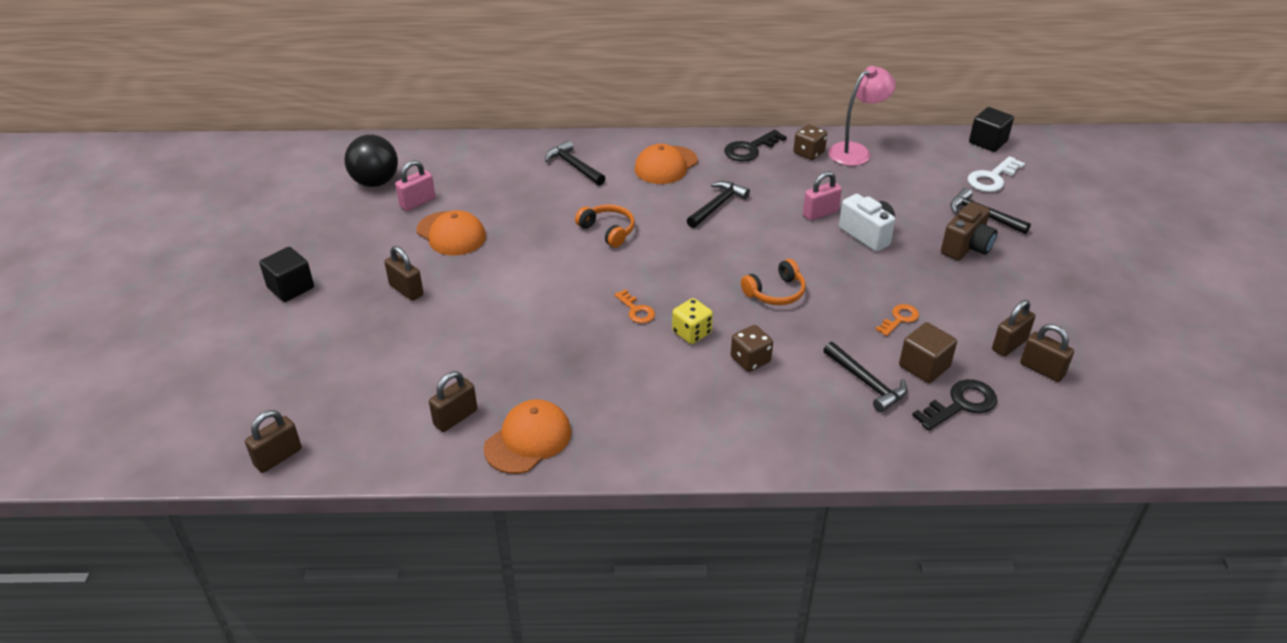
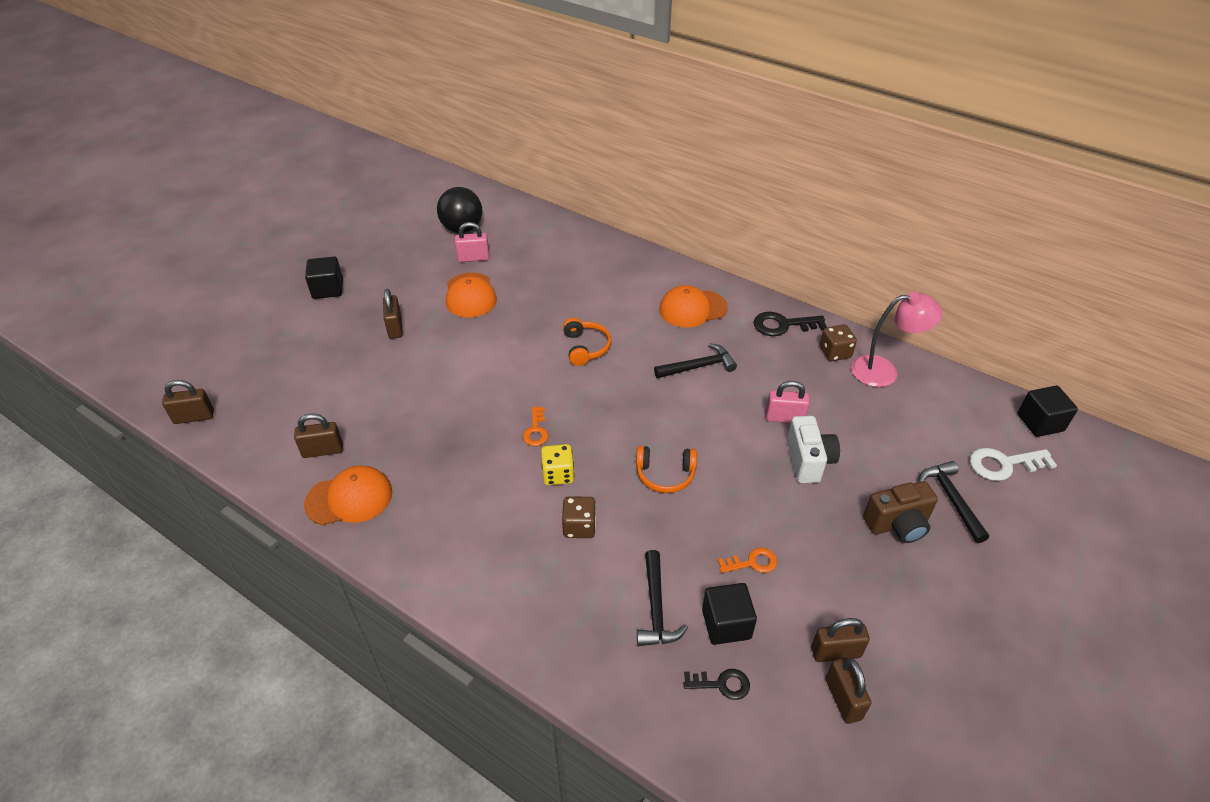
camera: 35 degrees right, 5 degrees up
black hammer [545,140,605,185] -> none
brown cube [899,322,957,383] -> black cube [702,583,757,645]
black key [912,379,997,431] -> black key [683,669,750,700], size x0.64

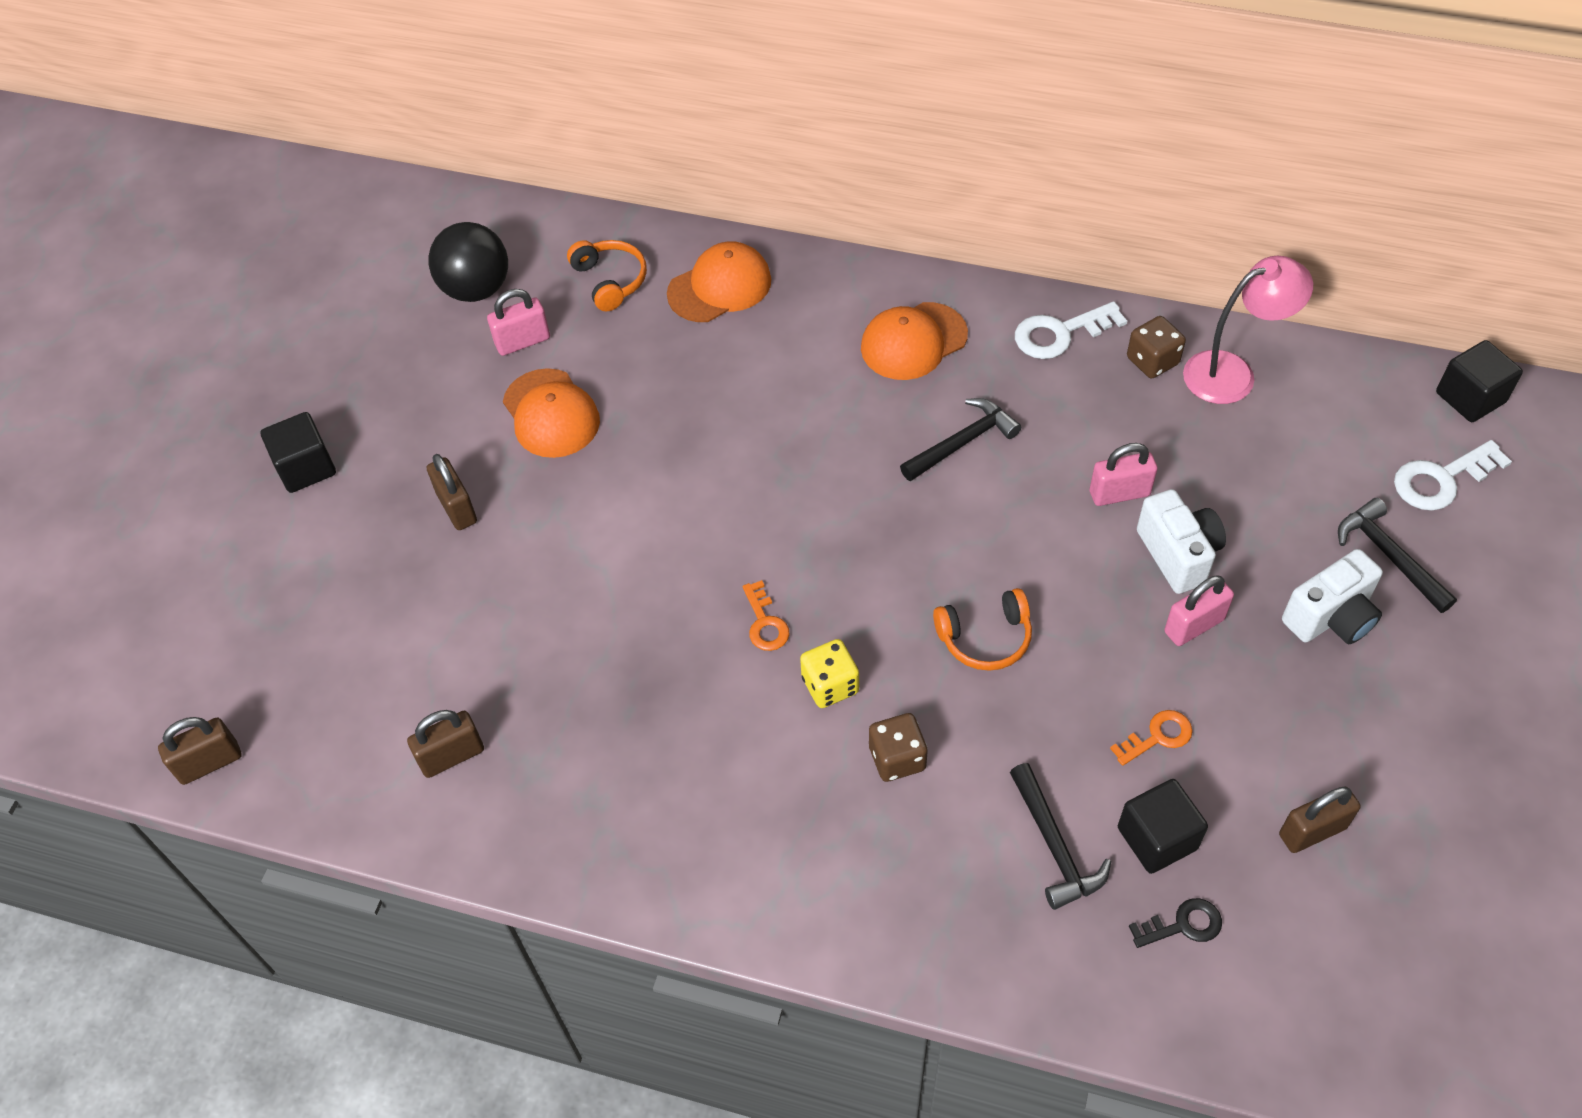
camera: 15 degrees left, 10 degrees up
orange cap [304,465,392,525] -> orange cap moved to [667,241,771,322]
orange headphones [563,318,611,366] -> orange headphones moved to [567,240,647,311]
black key [754,312,827,336] -> white key [1015,301,1127,359]
brown padlock [826,657,871,724] -> none
brown camera [863,481,938,543] -> white camera [1282,549,1383,644]
none -> pink padlock [1164,575,1234,646]

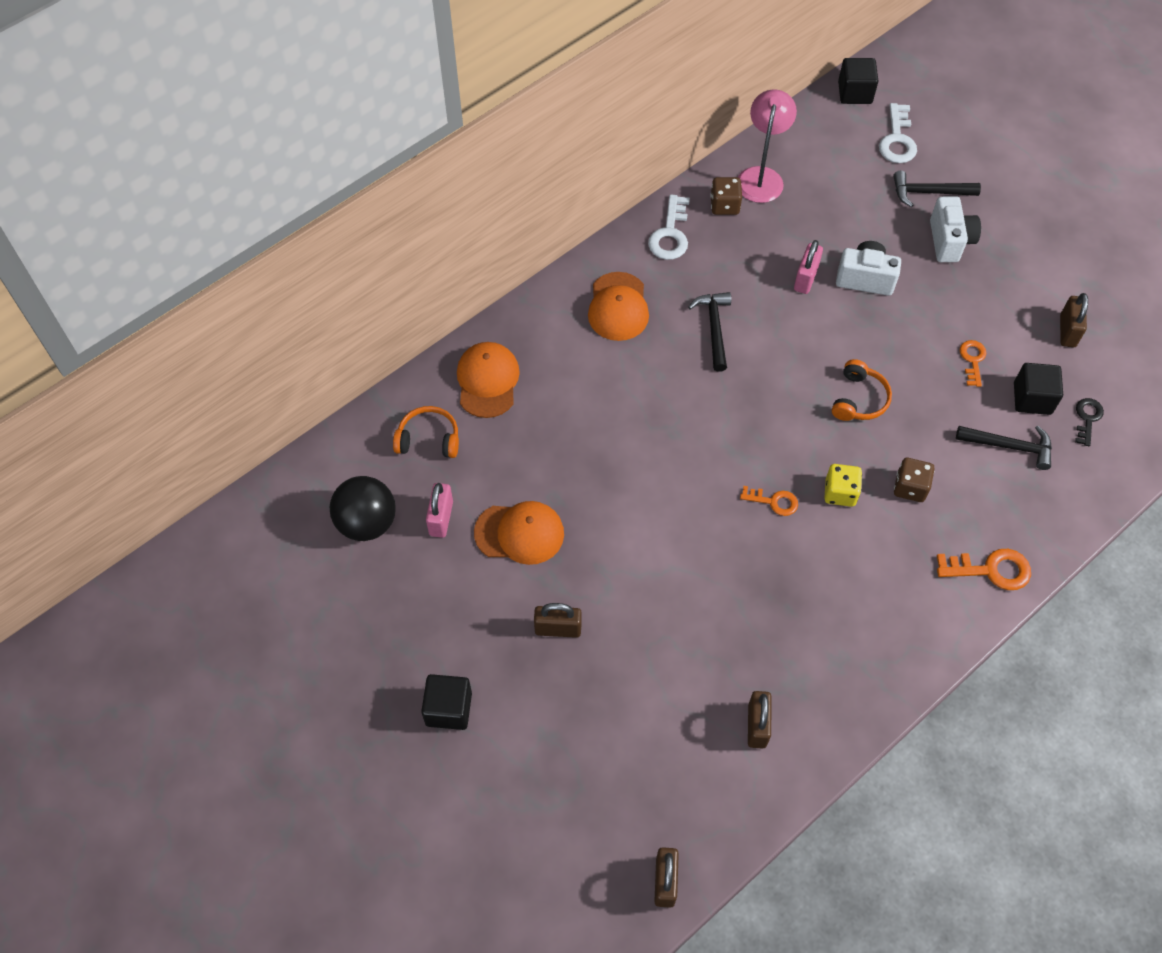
camera: 60 degrees left, 5 degrees up
pink padlock [1164,575,1234,646] -> none
none -> orange key [937,549,1031,590]

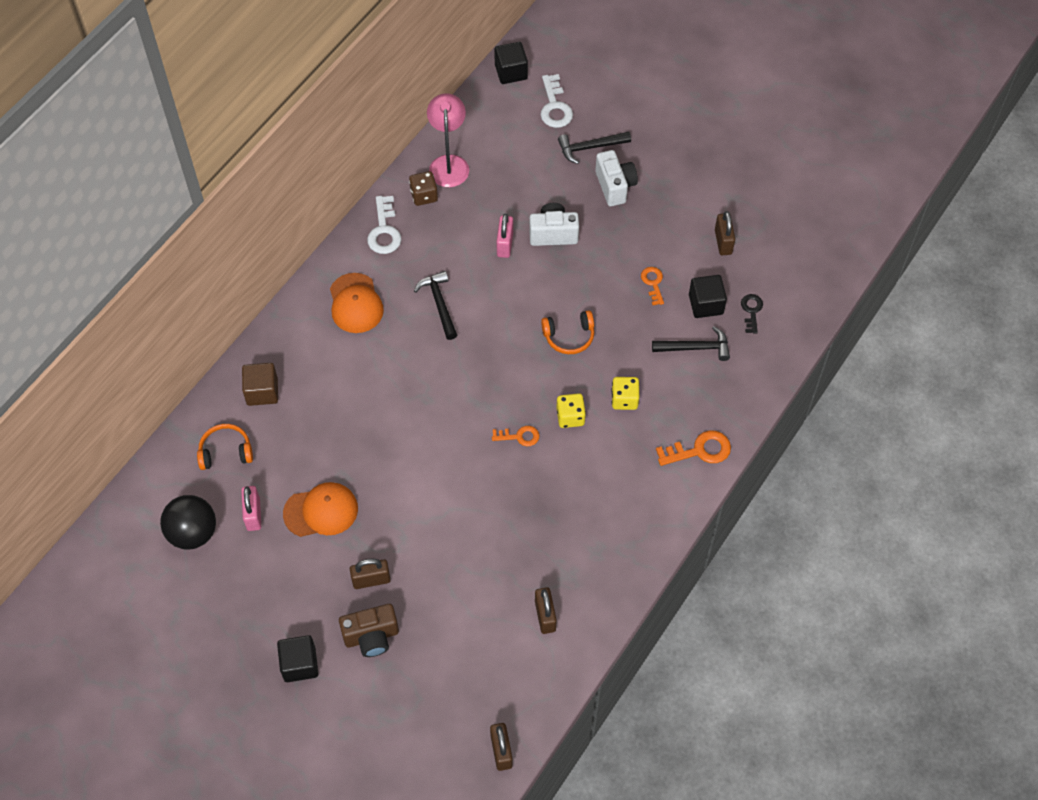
camera: 15 degrees left, 0 degrees up
orange cap [457,342,520,418] -> brown cube [242,363,278,406]
orange headphones [832,359,892,421] -> orange headphones turned 75 degrees clockwise [541,310,594,354]
brown dice [894,458,934,502] -> yellow dice [611,377,639,410]
none -> brown camera [339,604,399,657]

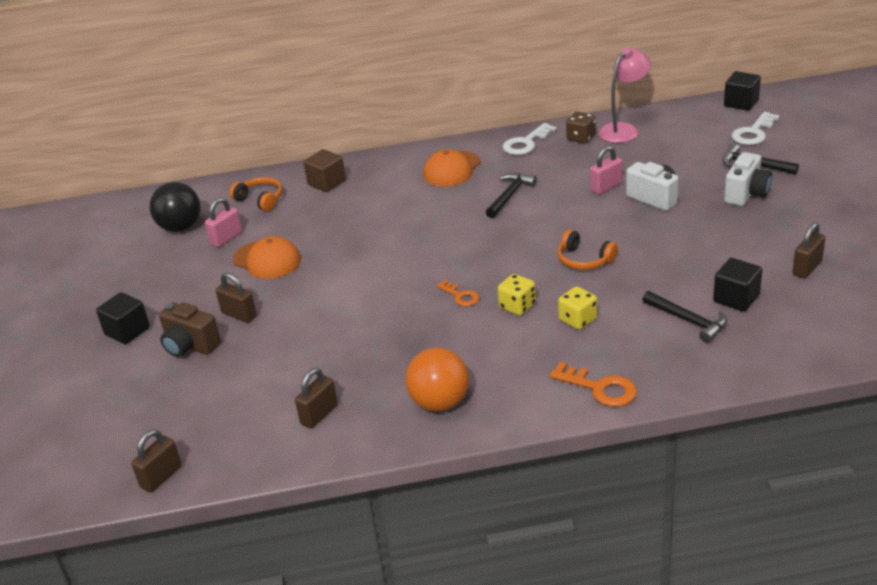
camera: 50 degrees right, 25 degrees down
orange key [641,267,664,305] -> none
black key [741,294,763,334] -> none
none -> orange ball [405,348,469,412]

